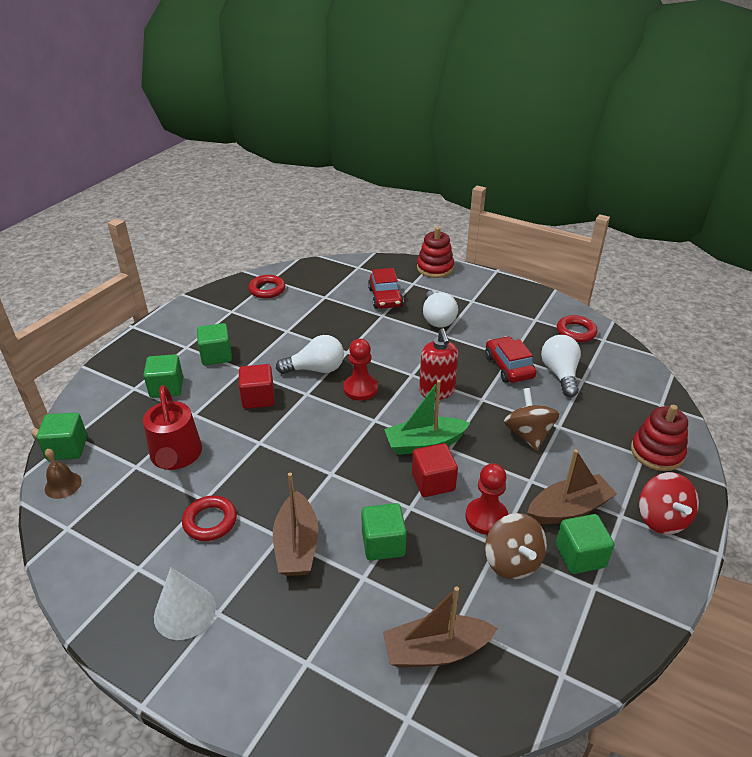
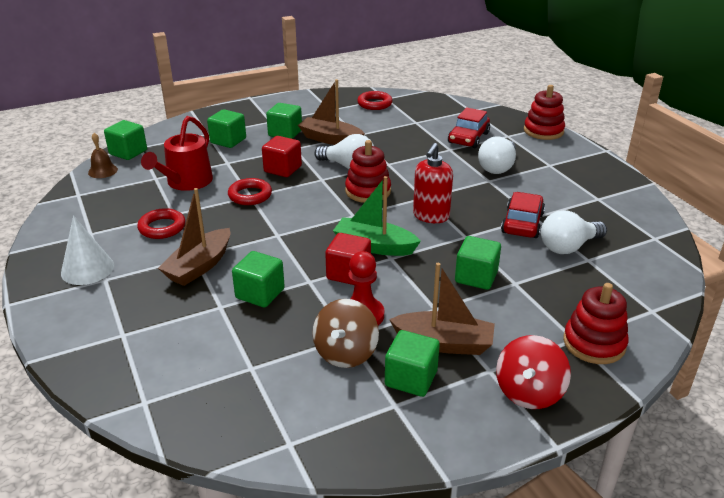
camera: 35 degrees right, 5 degrees down
red pawn [343,339,378,401] -> red stacking toy [345,140,391,203]
brown boat [383,586,498,668] -> brown boat moved to [298,79,365,145]
brown spinning top [504,388,559,451] -> green cube [455,236,501,290]
white light bulb [541,335,581,397] -> white light bulb turned 150 degrees counterclockwise [541,210,607,254]
red ring [557,315,598,342] -> red ring moved to [228,178,272,205]

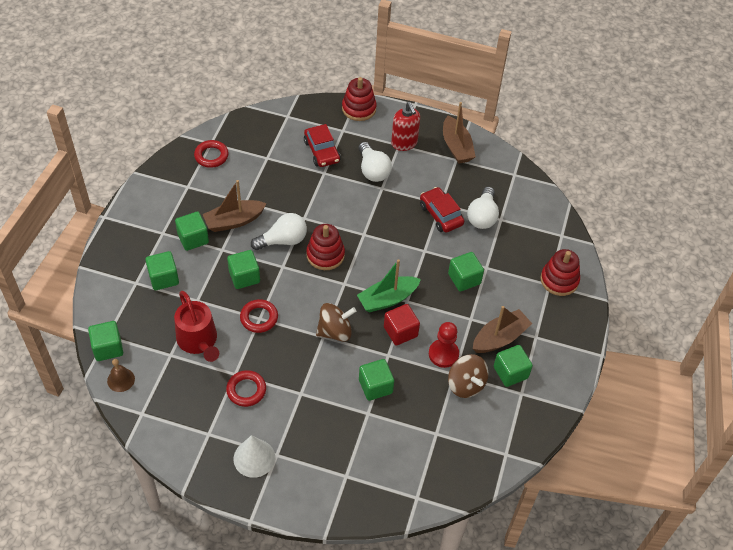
camera: 50 degrees left, 20 degrees up
brown boat [158,188,230,286] -> brown boat moved to [443,102,476,164]
red cube [262,136,302,177] -> green cube [227,250,260,289]
red soap dispenser [413,143,453,223] -> red soap dispenser moved to [391,102,420,151]
red spinning top [496,335,571,409] -> none
none -> brown spinning top [316,303,356,342]

